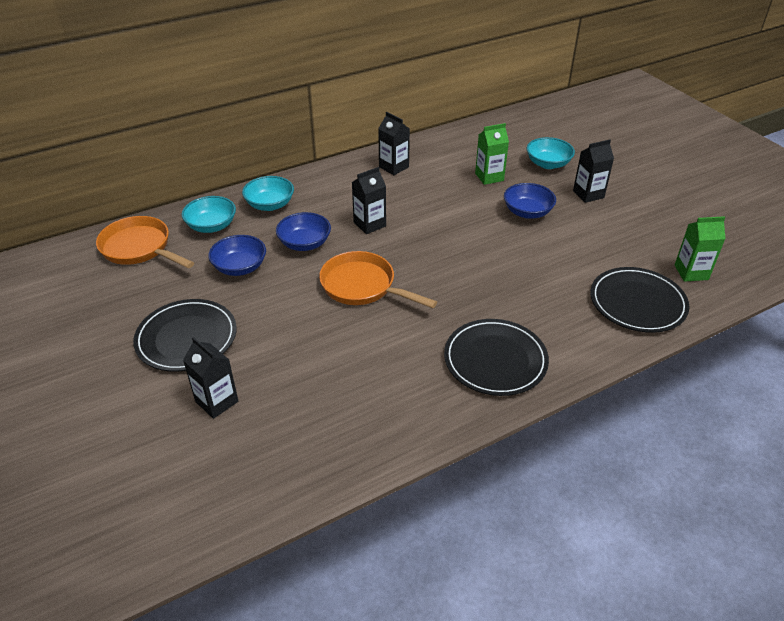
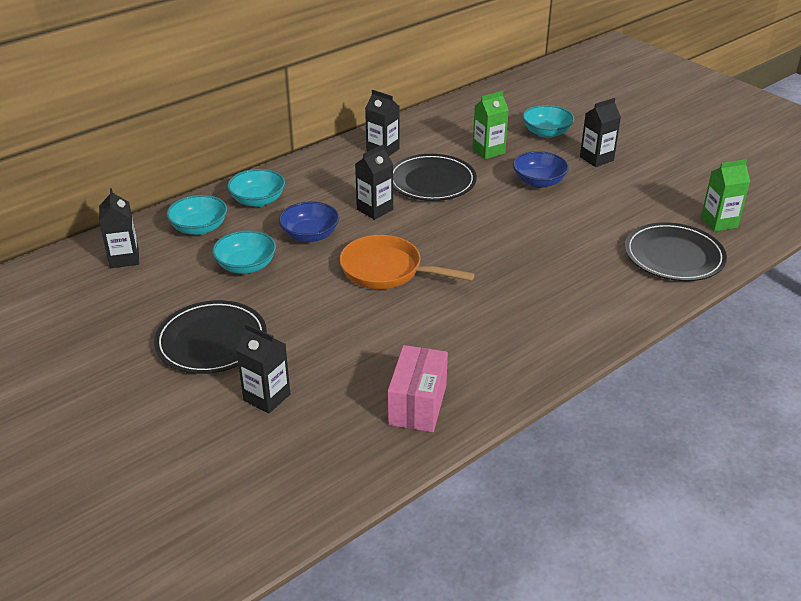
camera: 10 degrees left, 5 degrees down
orange pan [96,216,194,268] -> black carton [99,188,139,268]
blue bowl [208,235,266,276] -> turquoise bowl [212,230,276,274]
black plate [444,319,549,396] -> black plate moved to [393,154,477,201]
none -> pink box [388,345,448,432]

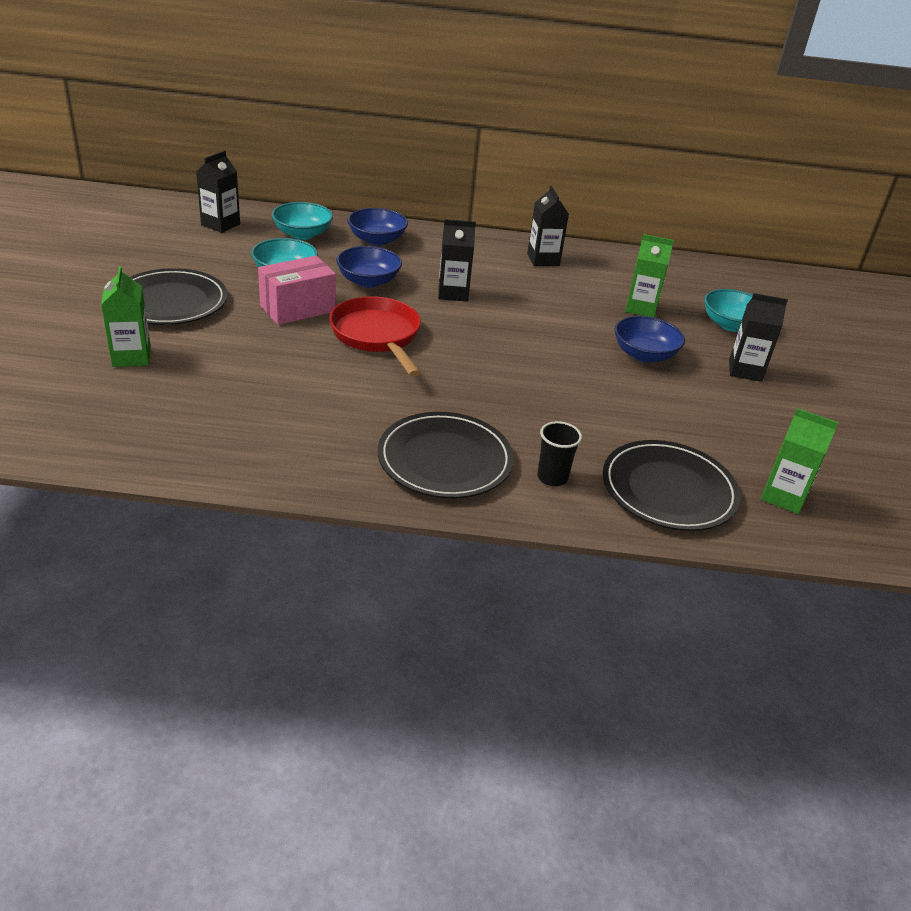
camera: 40 degrees right, 0 degrees up
turquoise bowl [227,169,285,207] -> blue bowl [347,208,408,246]
black carton [236,323,290,414] -> green carton [101,266,151,367]
orange pan [340,235,475,289] -> red pan [329,296,421,377]
pink box [388,345,448,432] -> pink box moved to [258,256,336,325]
black plate [393,154,477,201] -> black plate moved to [378,412,514,498]
none -> black cup [537,421,582,486]

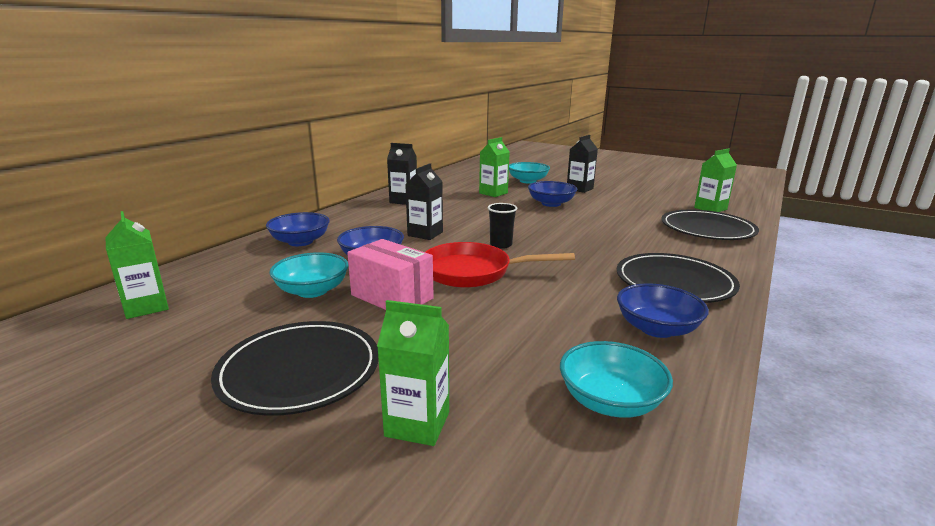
camera: 60 degrees left, 15 degrees down
black carton [196,150,240,233] -> green carton [106,211,169,319]
pink box [258,256,336,325] -> pink box turned 45 degrees counterclockwise [347,239,434,310]
turquoise bowl [272,202,333,240] -> turquoise bowl moved to [560,341,673,418]
black cup [537,421,582,486] -> black cup moved to [488,203,517,249]
none -> blue bowl [617,283,709,338]

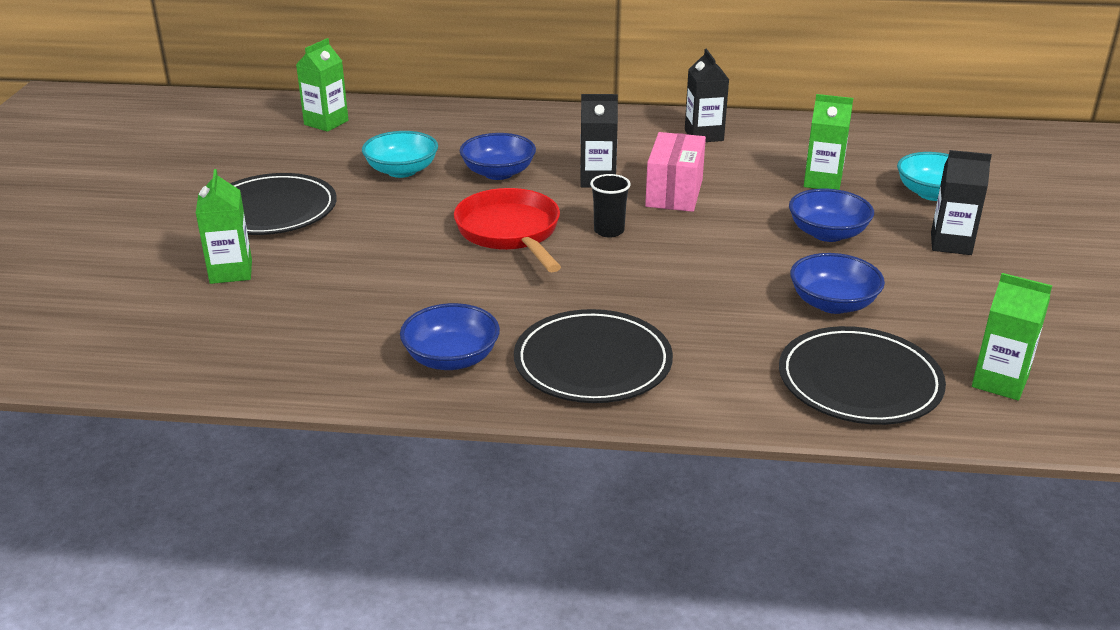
camera: 65 degrees right, 10 degrees up
blue bowl [266,212,330,246] -> blue bowl moved to [790,253,885,314]
pink box [347,239,434,310] -> pink box moved to [645,132,706,212]
turquoise bowl [560,341,673,418] -> none

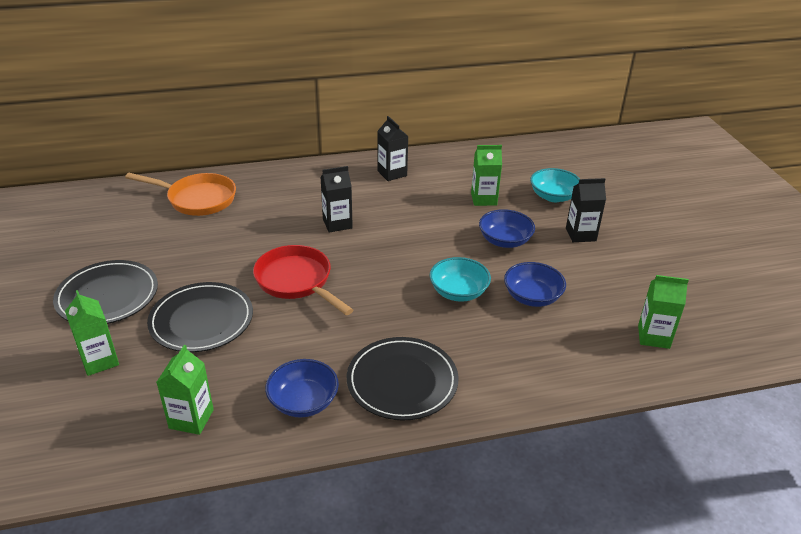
camera: 20 degrees left, 5 degrees up
green carton [296,38,348,132] -> green carton moved to [156,345,214,435]
turquoise bowl [362,131,438,178] -> turquoise bowl moved to [429,257,491,302]
blue bowl [460,133,536,180] -> none
black cup [590,174,631,237] -> none
pink box [645,132,706,212] -> none
black plate [779,326,946,425] -> black plate moved to [147,282,253,352]
none -> orange pan [125,173,236,216]

